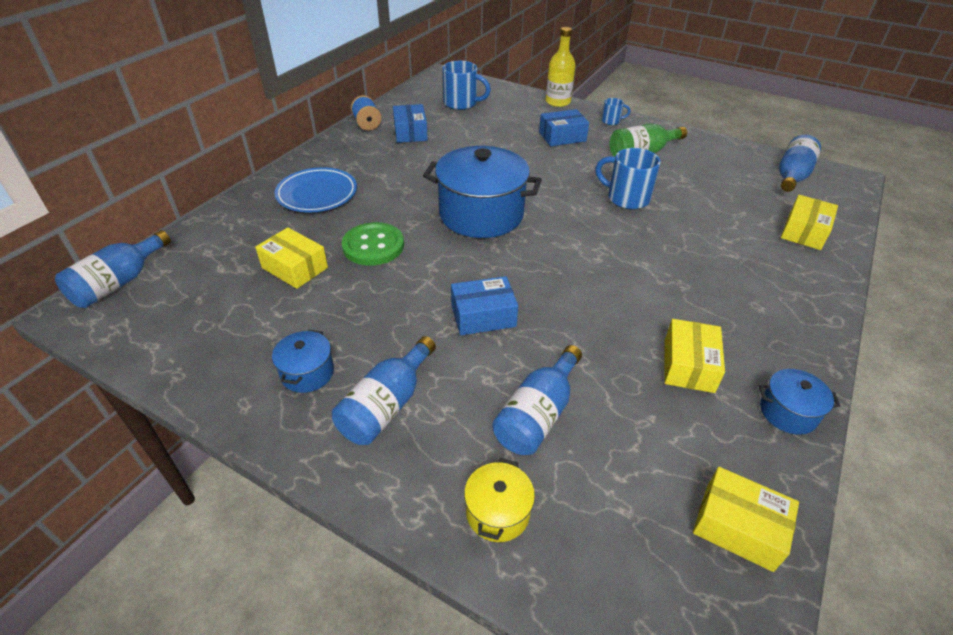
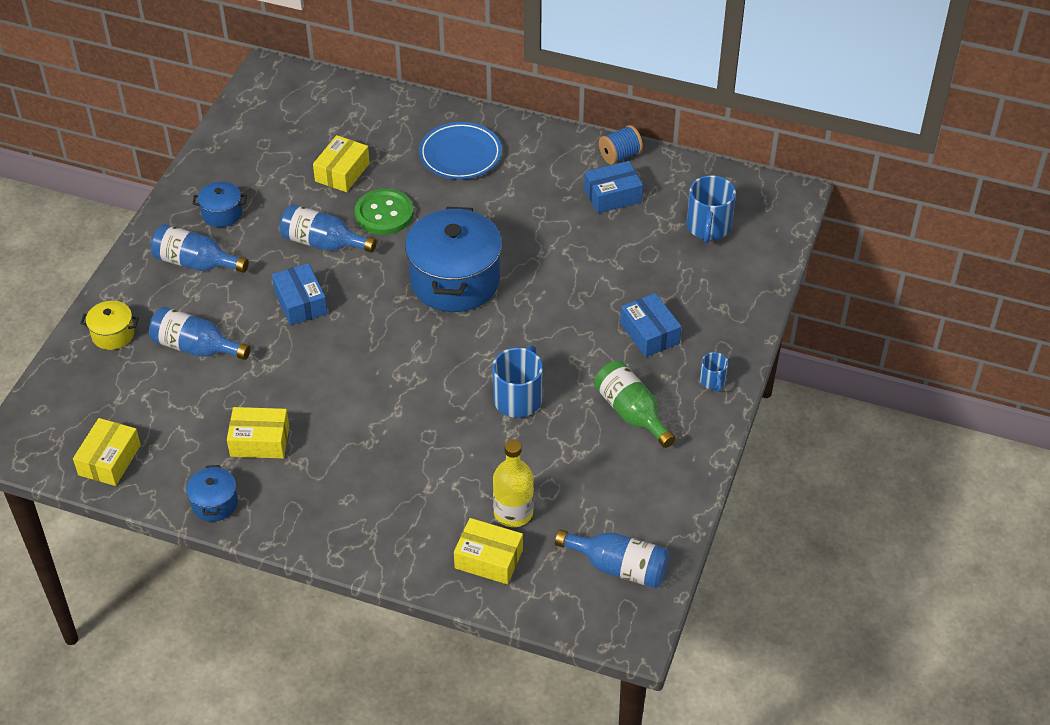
camera: 80 degrees right, 5 degrees up
blue bottle [55,230,171,308] -> blue bottle moved to [279,204,377,253]
yellow bottle [546,27,576,107] -> yellow bottle moved to [493,439,534,527]

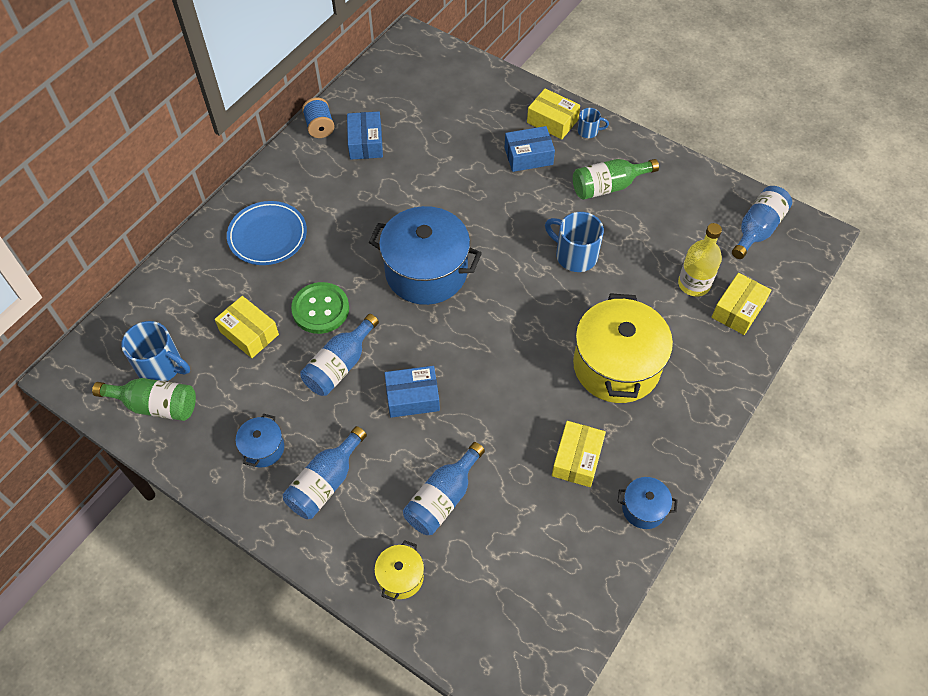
camera: 75 degrees left, 10 degrees up
yellow box [73,418,141,486] -> yellow box moved to [527,88,580,139]
blue mug [687,175,736,243] -> blue mug moved to [121,321,190,381]
none -> green bottle [92,378,196,421]
none -> yellow pot [573,293,673,403]

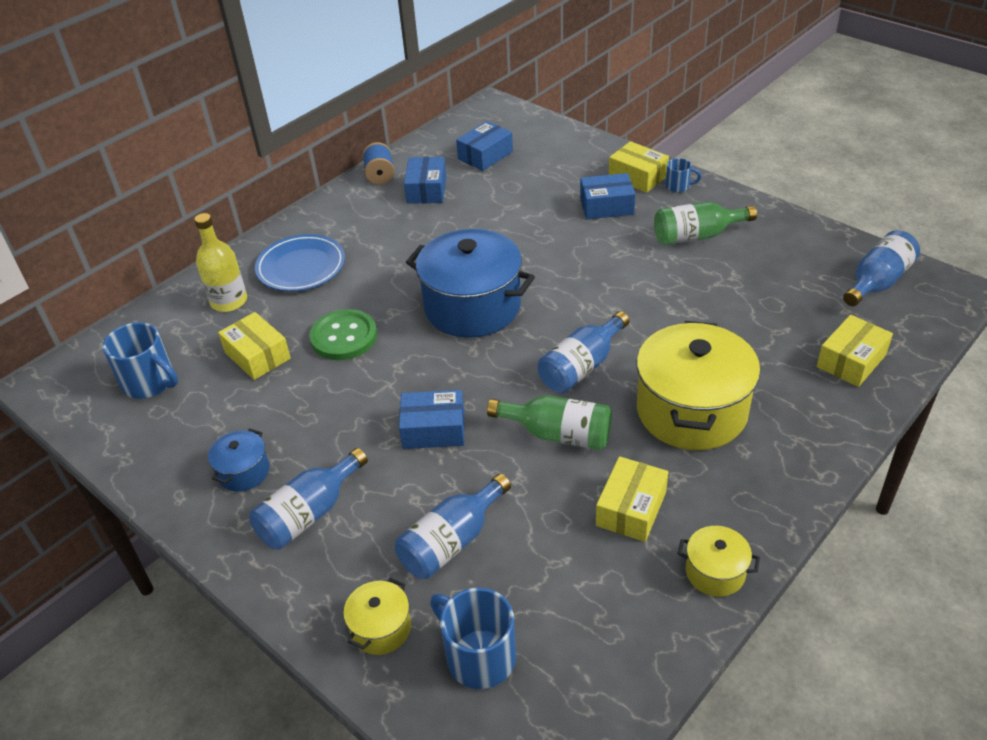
camera: 10 degrees right, 15 degrees down
green bottle [92,378,196,421] -> green bottle moved to [487,395,612,450]
blue bottle [300,314,379,396] -> blue bottle moved to [538,311,630,393]
blue mug [545,212,604,272] -> blue mug moved to [430,588,516,689]
blue pot [618,477,678,529] -> yellow pot [678,526,760,597]
yellow bottle [678,223,722,296] -> yellow bottle moved to [194,213,247,312]
none -> blue box [456,121,513,171]

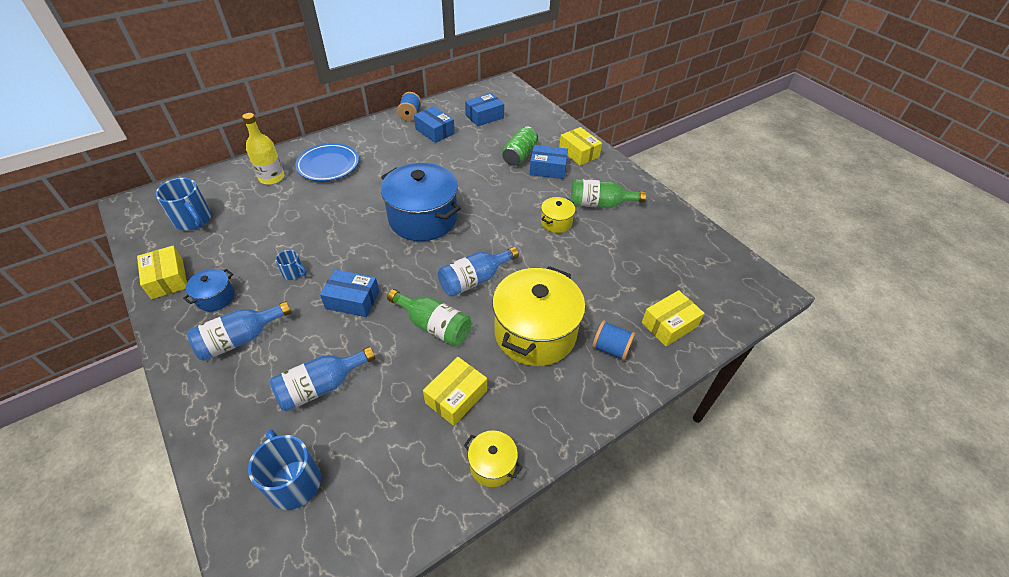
camera: 10 degrees right, 5 degrees up
yellow box [218,312,291,380] -> yellow box moved to [137,246,187,299]
green button [309,309,377,360] -> none
yellow pot [343,578,411,655] -> yellow pot moved to [541,197,575,233]
blue box [404,157,446,204] -> blue box turned 60 degrees counterclockwise [414,106,455,143]
blue mug [665,158,701,192] -> blue mug moved to [275,250,307,280]
blue bottle [843,230,920,306] -> none
none -> green can [502,126,538,166]
none -> blue spool [592,320,635,361]

